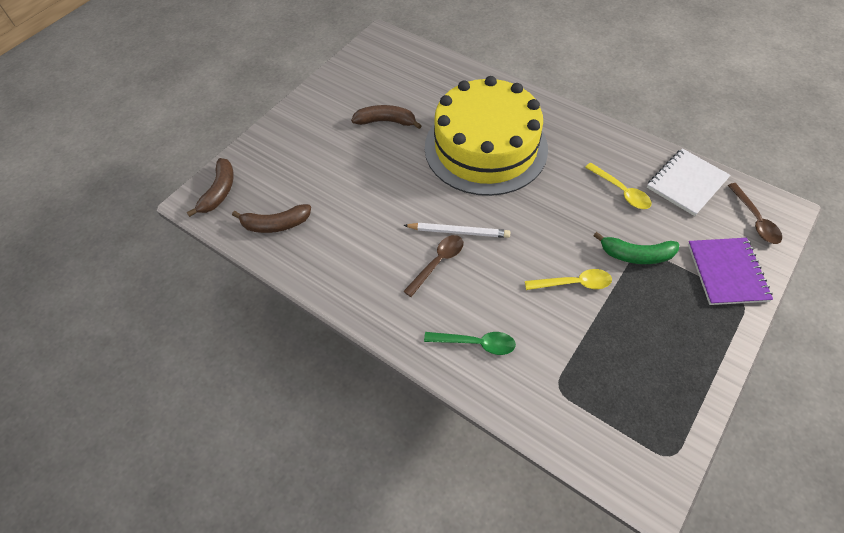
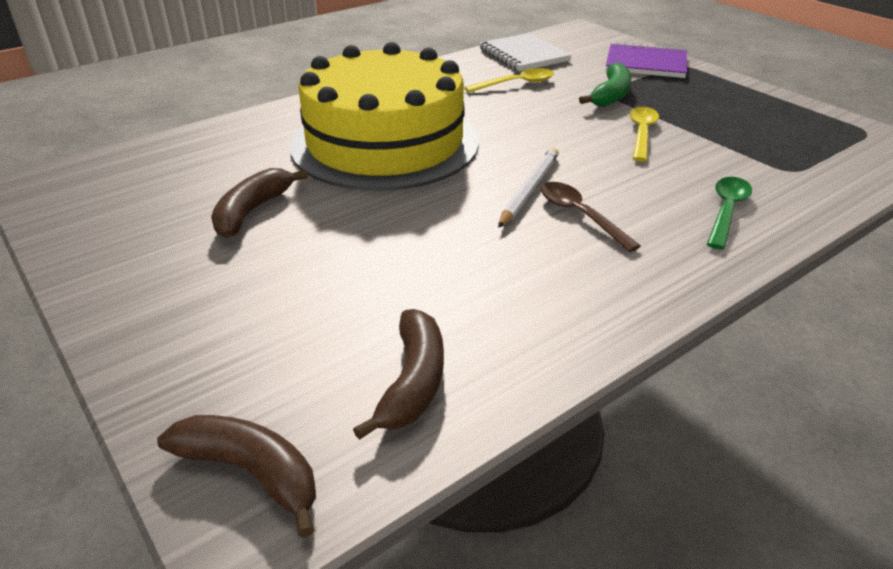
camera: 75 degrees left, 20 degrees down
brown spoon [728,183,782,244] -> none

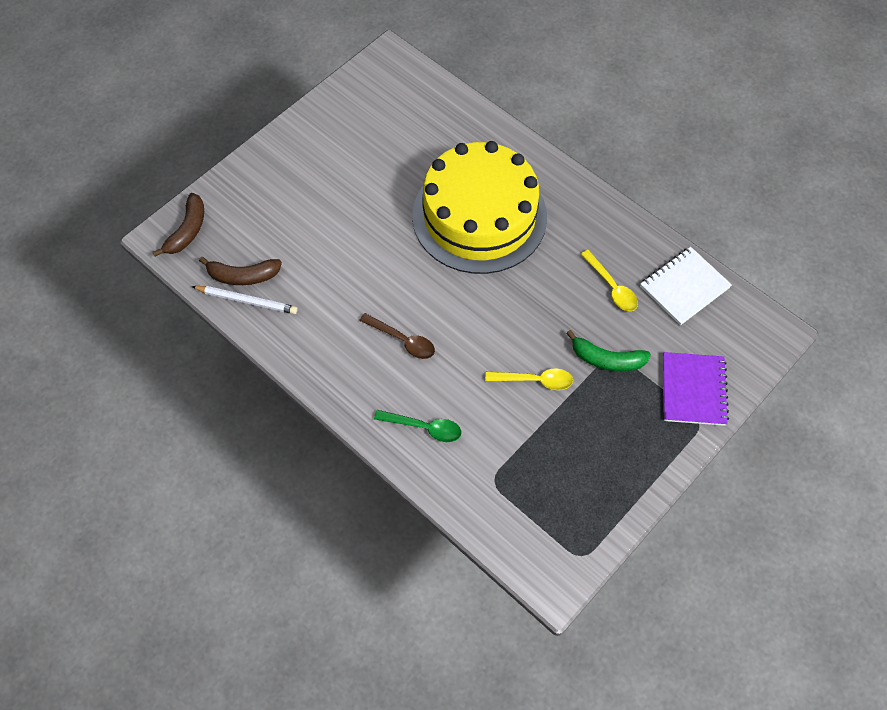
camera: 80 degrees right, 25 degrees up
brown banana [211,168,308,238] -> none
white pencil [498,147,559,228] -> white pencil moved to [191,286,298,314]
brown spoon [540,182,641,252] -> brown spoon turned 75 degrees clockwise [359,313,435,359]

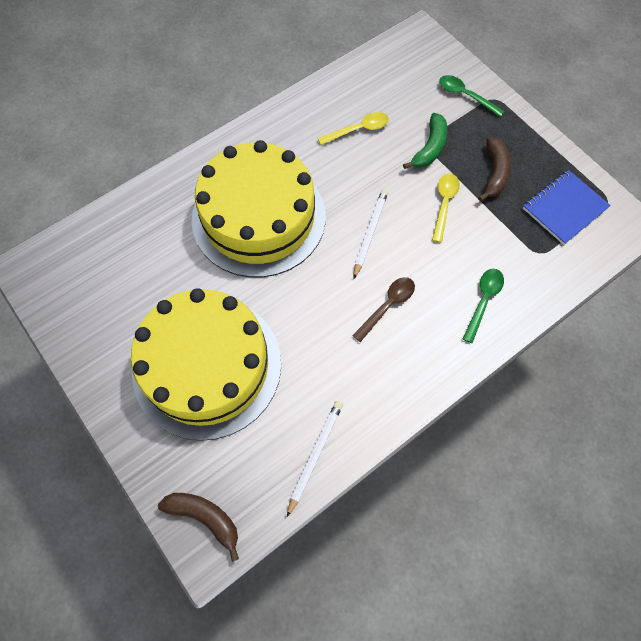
camera: 80 degrees left, 5 degrees up
brown banana [199,257,282,285] -> brown banana moved to [478,137,511,202]
white notebook [640,247,732,325] -> none
purple notebook [663,352,729,426] -> green spoon [439,75,505,117]
none -> yellow cake [131,288,281,441]
none -> white pencil [354,189,388,278]
none -> blue notebook [523,170,611,245]

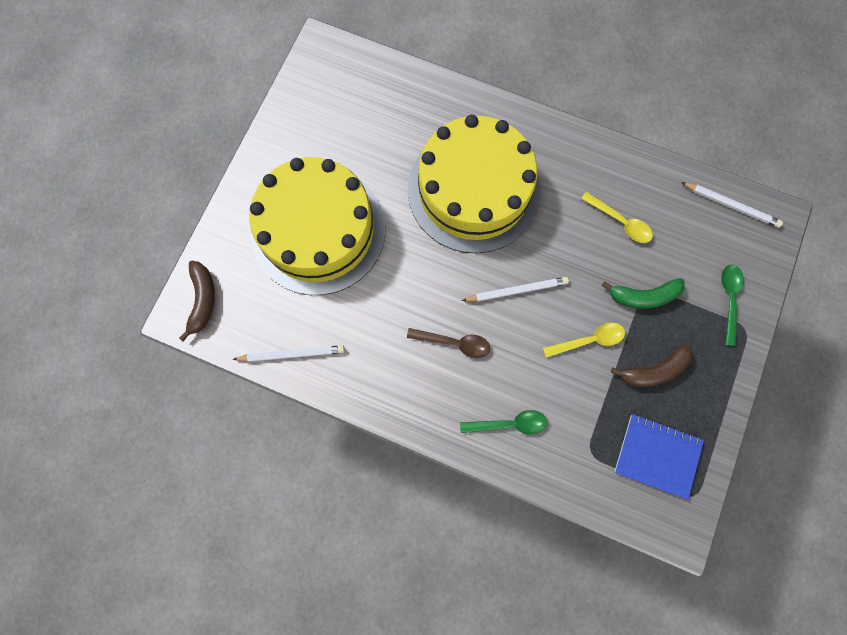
camera: 60 degrees right, 10 degrees up
none -> white pencil [681,182,783,228]

